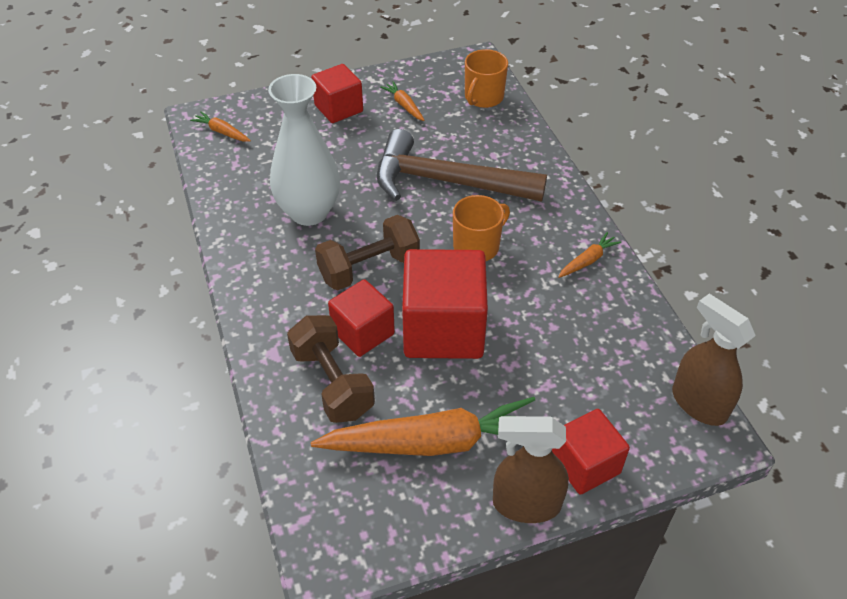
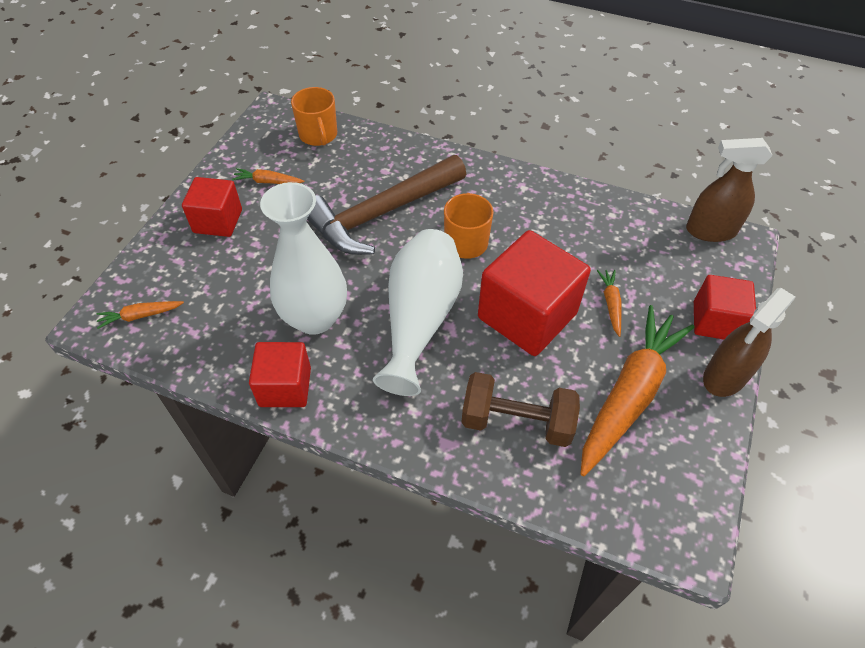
camera: 50 degrees left, 5 degrees up
brown dumbbell [315,215,420,290] -> white vase [373,229,463,396]
red cube [328,279,395,357] -> red cube moved to [249,342,311,407]
orange carrot [558,232,621,278] -> orange carrot moved to [597,270,621,337]

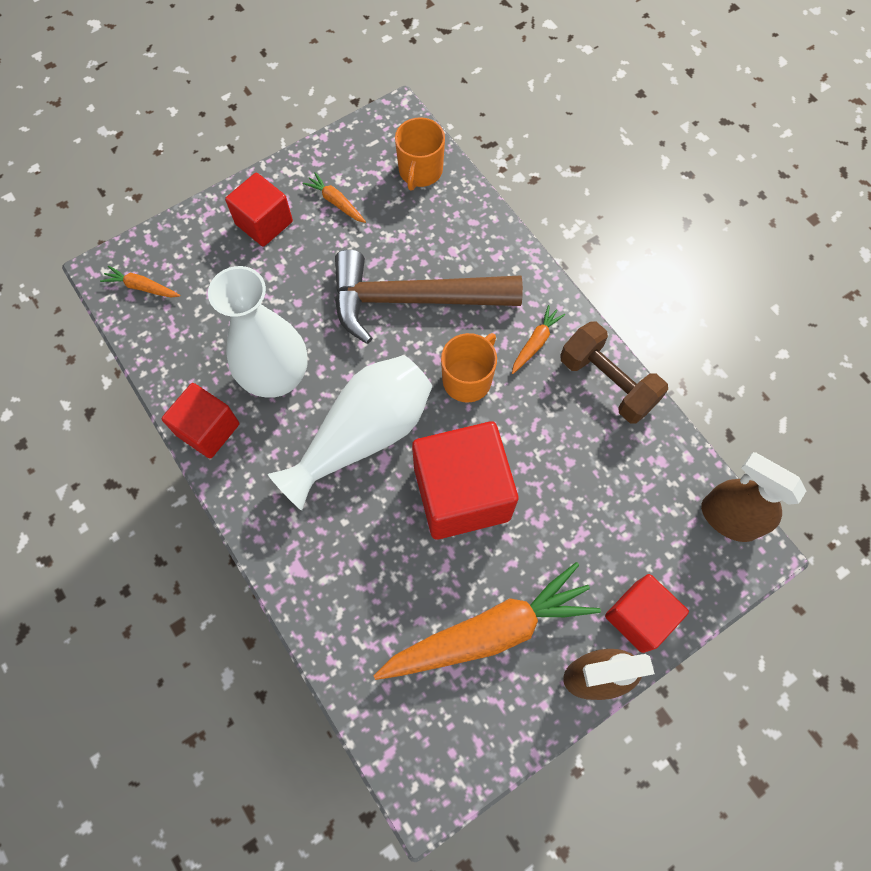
camera: 35 degrees right, 15 degrees up
brown dumbbell [461,372,580,447] -> brown dumbbell moved to [560,321,668,424]
orange carrot [597,270,621,337] -> orange carrot moved to [512,305,565,374]

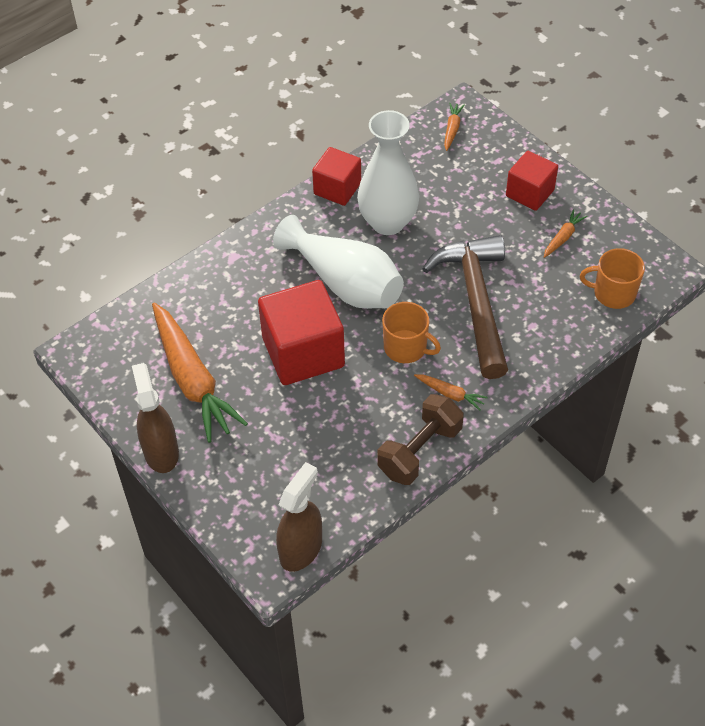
camera: 85 degrees right, 15 degrees down
red cube [605,574,689,653] -> none

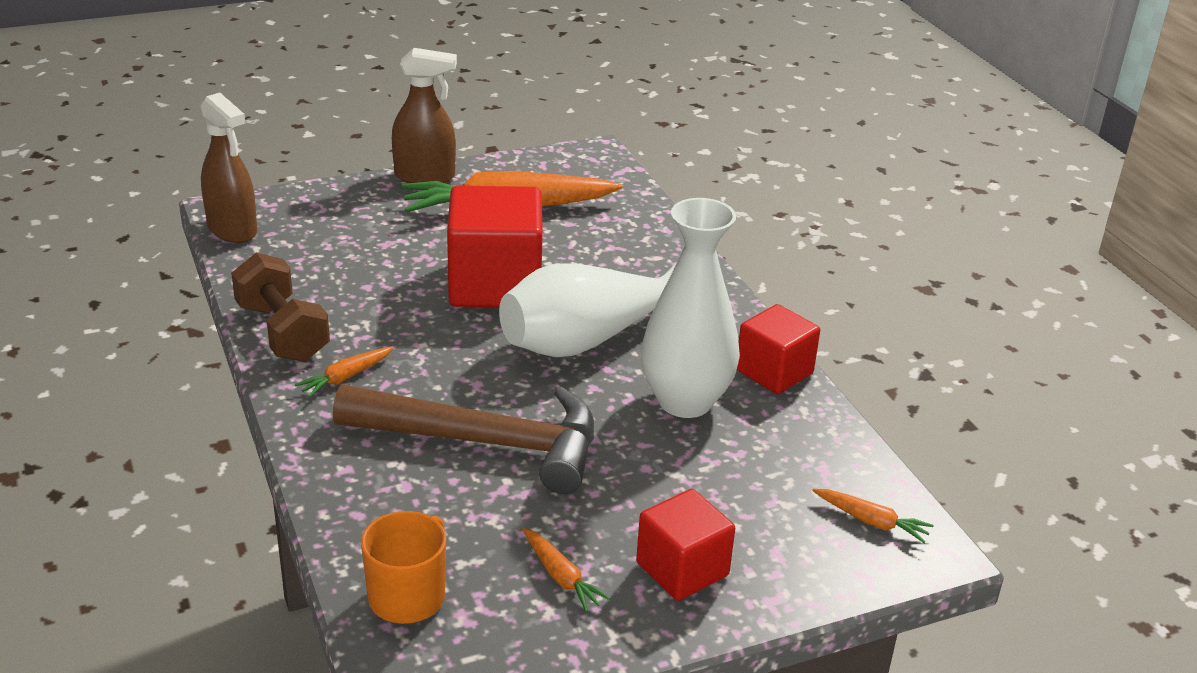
camera: 105 degrees right, 20 degrees down
orange mug [382,302,441,363] -> none

